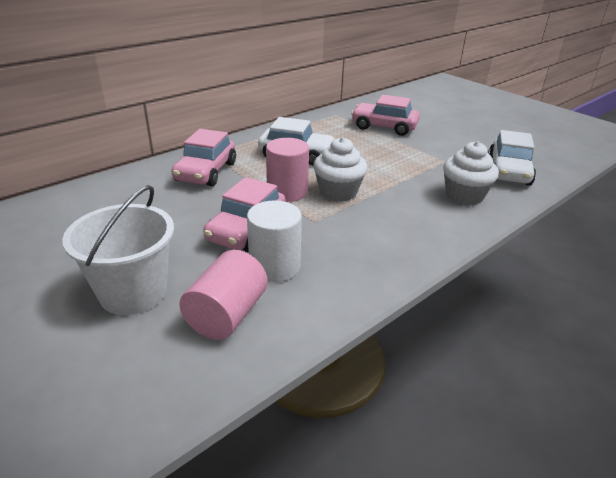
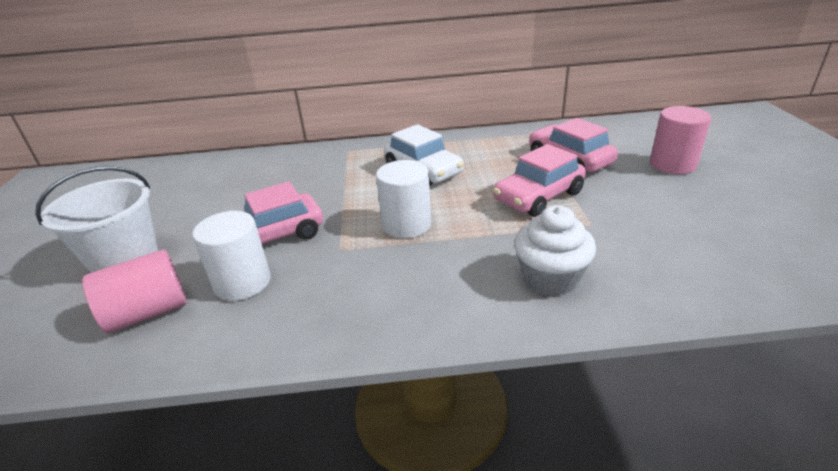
camera: 40 degrees right, 0 degrees up
pink car [172,129,236,186] -> pink car moved to [493,144,586,217]
pink cylinder [266,138,309,202] -> pink cylinder moved to [650,106,711,174]
white cupcake [313,137,367,202] -> white cylinder [376,160,431,238]
white car [488,130,536,186] -> none

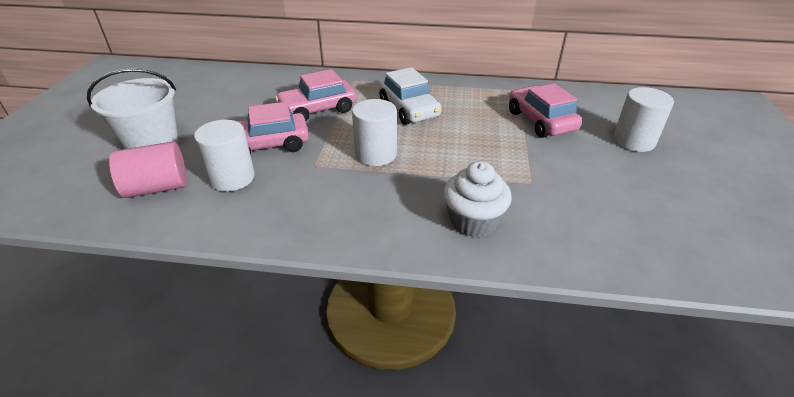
camera: 10 degrees right, 5 degrees up
pink car [493,144,586,217] -> pink car moved to [275,69,356,121]
pink cylinder [650,106,711,174] -> white cylinder [613,87,674,152]

